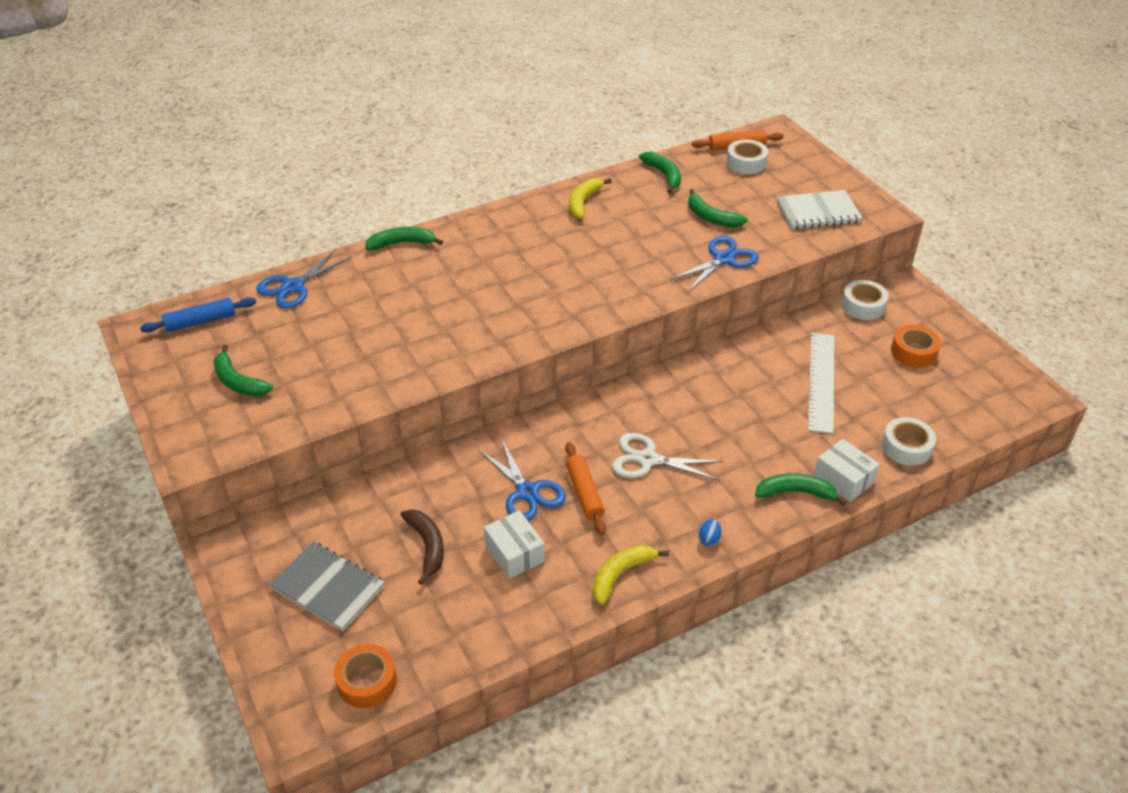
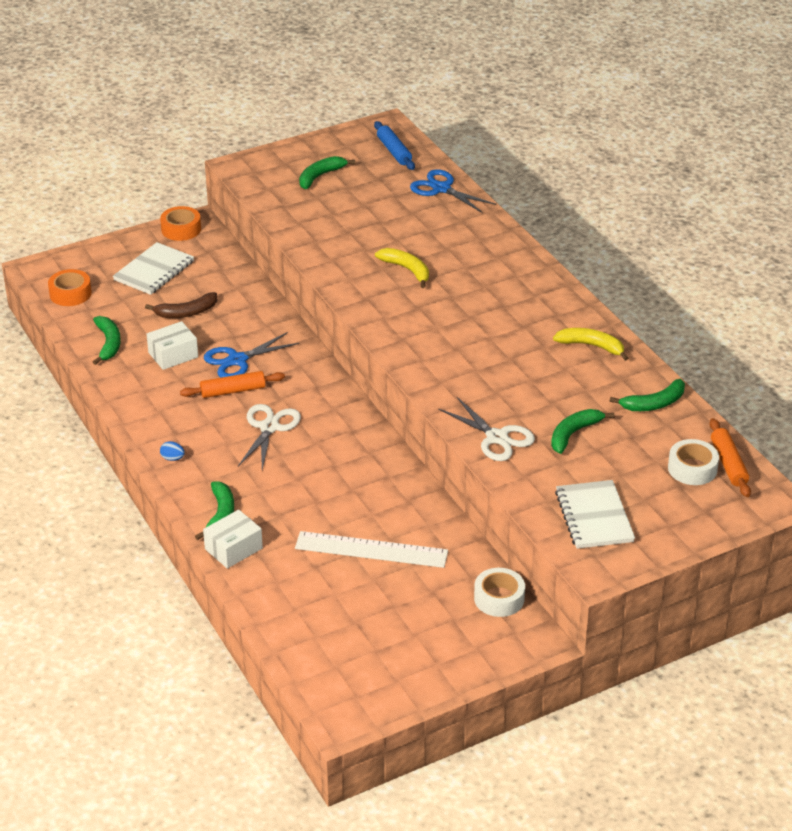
camera: 90 degrees right, 5 degrees down
grey notebook [269,541,385,631] -> white notebook [113,242,194,295]
green banana [365,227,443,250] -> green banana moved to [93,316,121,365]
yellow banana [593,545,669,605] -> yellow banana moved to [375,248,429,288]
blue scissors [670,236,759,292] -> white scissors [438,397,535,461]
white tape [882,417,936,466] -> none
orange tape [891,325,941,367] -> orange tape moved to [160,206,201,241]

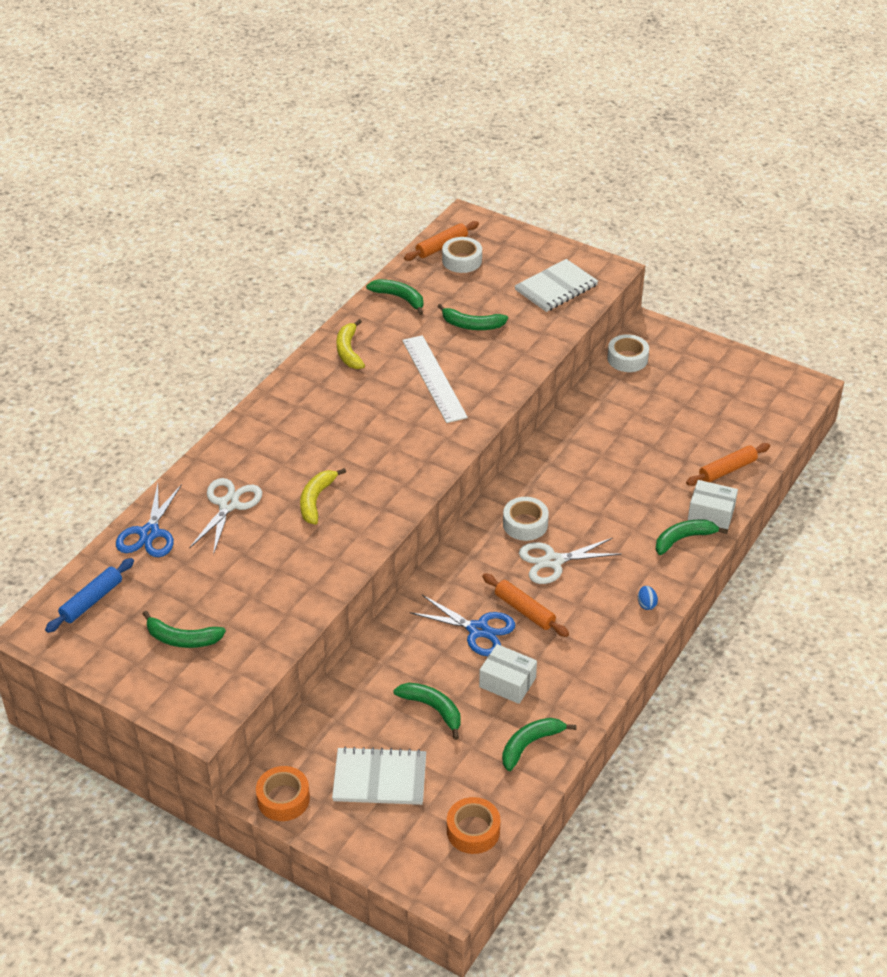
camera: 120 degrees left, 5 degrees up
brown banana [145,292,217,318] -> green banana [393,683,461,740]
white ruler [295,531,448,568] -> white ruler moved to [402,335,468,423]
white scissors [438,397,535,461] -> white scissors moved to [189,478,262,555]
none -> white tape [503,497,549,541]
none -> orange rolling pin [686,443,770,486]

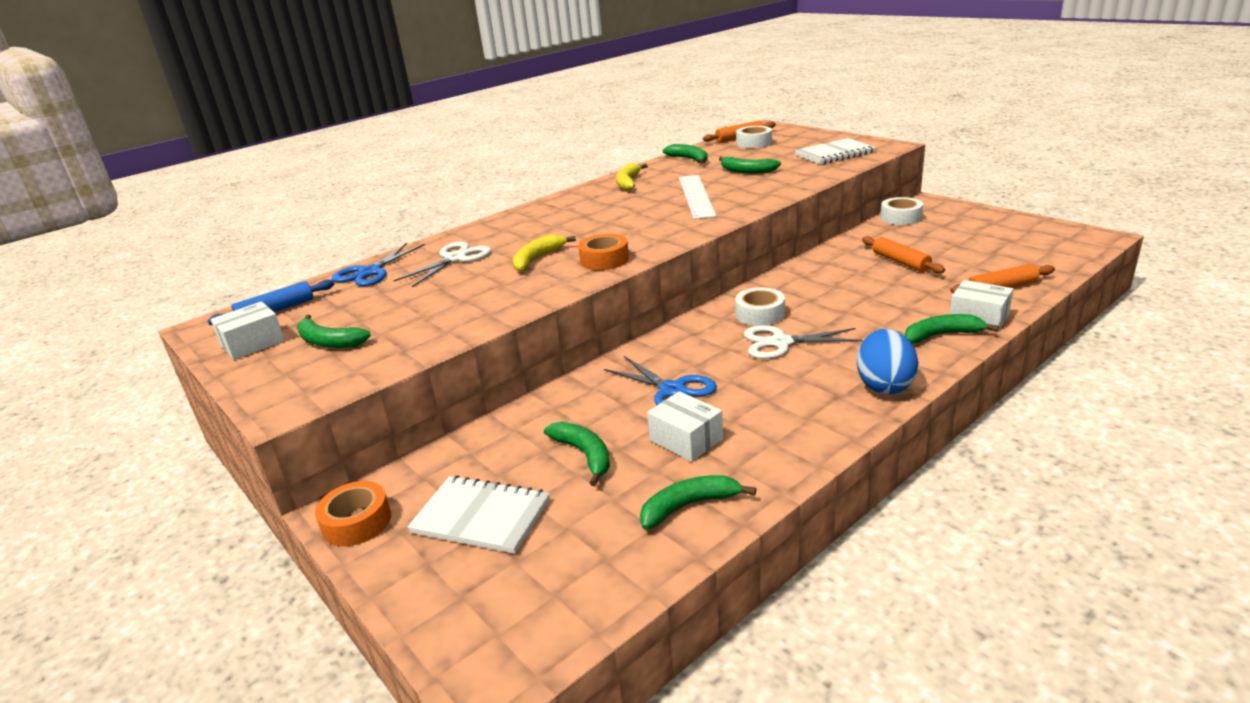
camera: 20 degrees right, 15 degrees down
orange tape [447,797,501,854] -> orange tape moved to [578,234,629,270]
orange rolling pin [482,573,569,637] -> orange rolling pin moved to [862,236,945,273]
blue egg [638,586,658,610] -> blue egg [857,329,919,394], size x2.35
none -> white box [210,301,285,360]

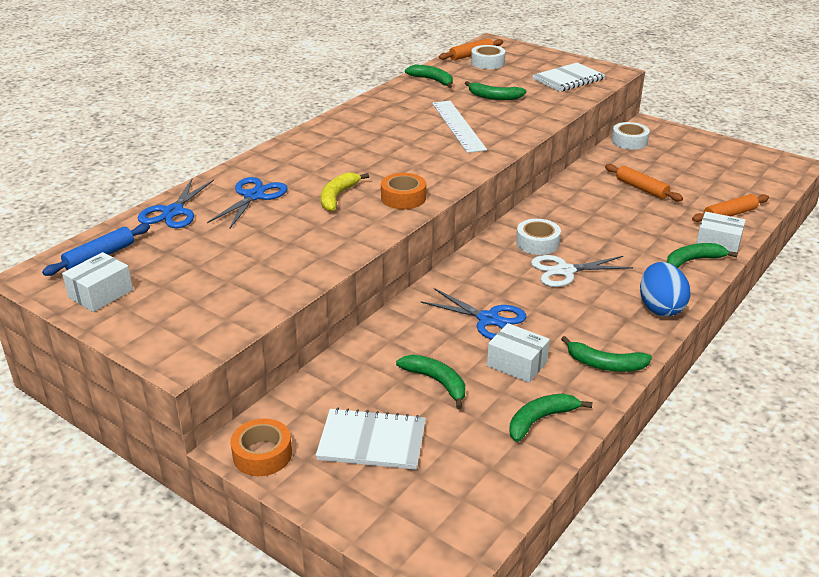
camera: 15 degrees left, 5 degrees up
green banana [297,314,371,348] -> green banana moved to [561,336,652,372]
white scissors [393,241,491,287] -> blue scissors [207,177,288,229]
yellow banana [616,163,647,191] -> none

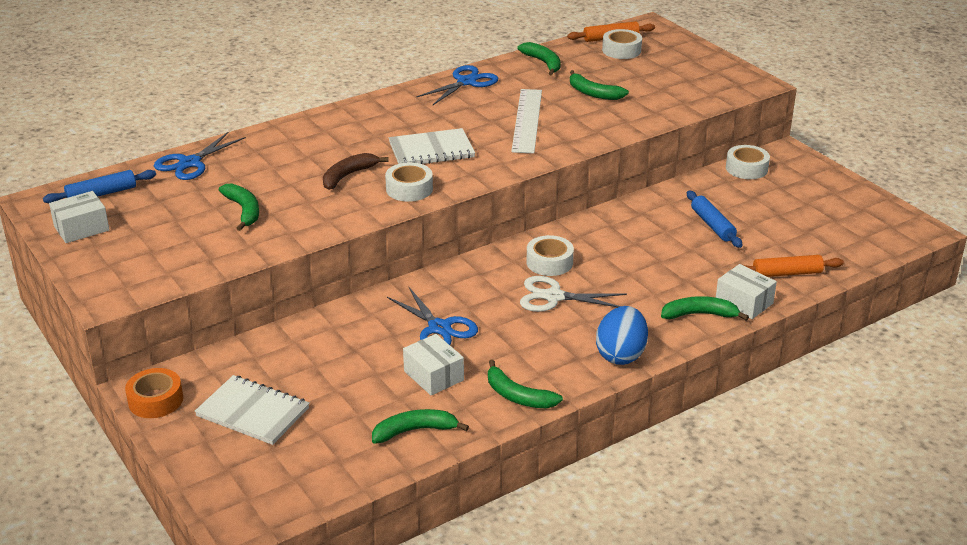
camera: 20 degrees right, 0 degrees up
blue scissors [207,177,288,229] -> blue scissors moved to [416,65,498,105]
yellow banana [321,172,369,211] -> brown banana [323,153,389,190]
orange tape [381,173,426,209] -> white tape [385,162,433,202]
green banana [396,355,465,409] -> green banana moved to [219,184,259,231]
white notebook [532,63,605,92] -> white notebook moved to [389,128,475,164]
orange rolling pin [605,164,683,201] -> blue rolling pin [687,191,742,248]

